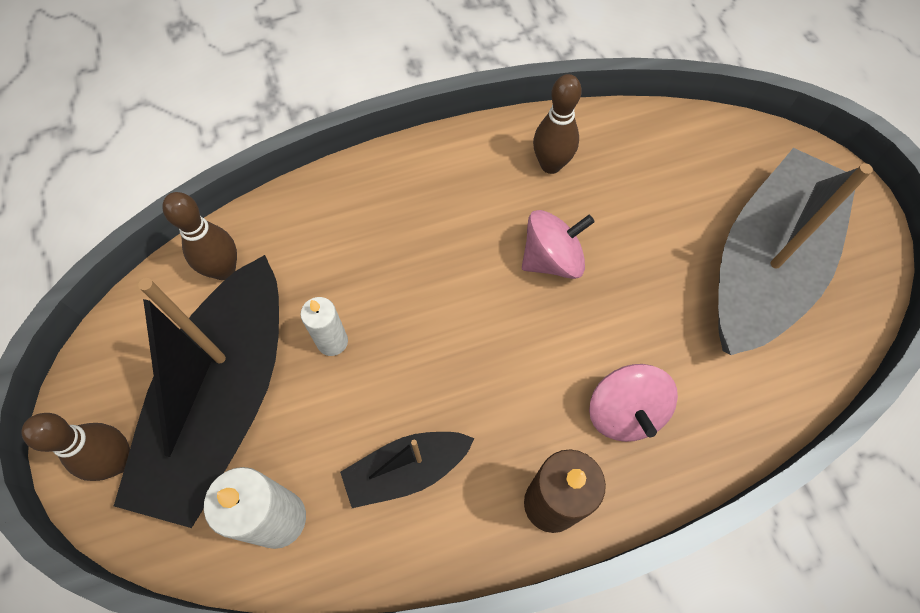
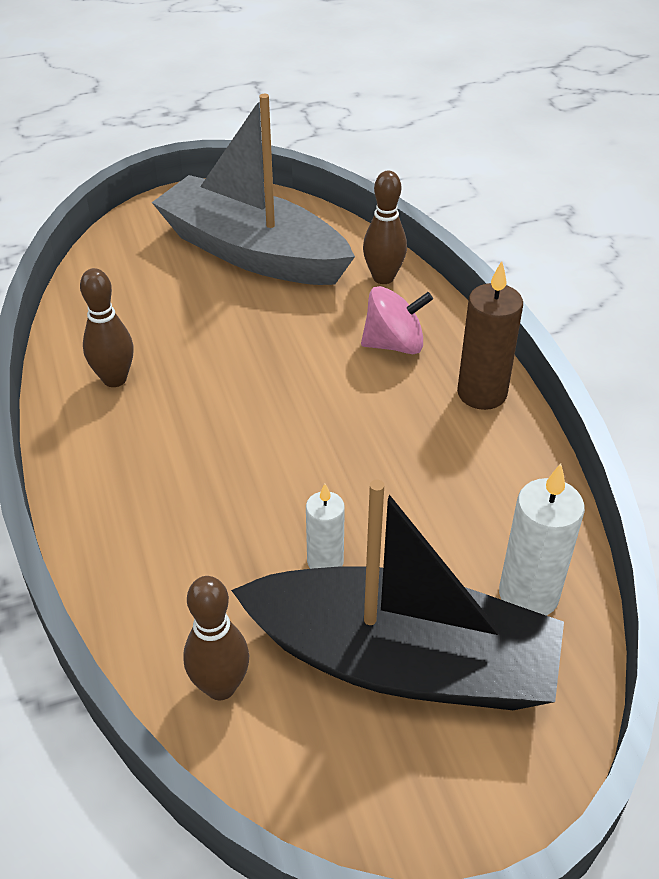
camera: 90 degrees left, 20 degrees down
brown bowling pin [21,413,130,481] -> brown bowling pin moved to [363,171,407,284]
black boat [340,432,475,508] -> none
pink spinning top [522,210,595,279] -> none

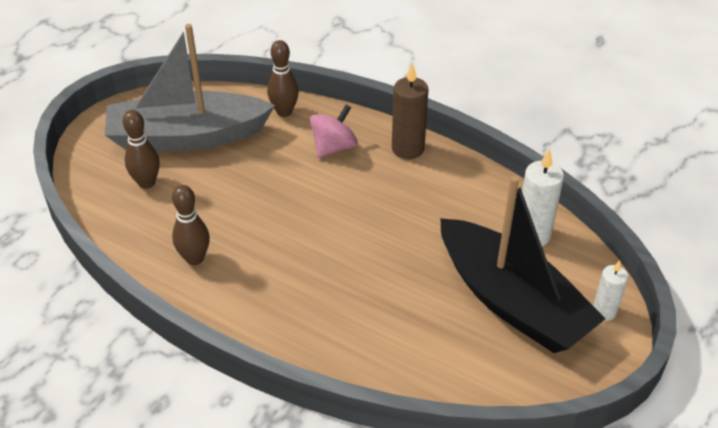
camera: 40 degrees left, 0 degrees up
brown bowling pin [183,576,249,700] -> brown bowling pin moved to [123,110,160,189]
black boat [231,480,564,710] -> black boat turned 75 degrees clockwise [440,176,606,353]
white candle [306,484,345,569] -> white candle moved to [593,260,628,321]

